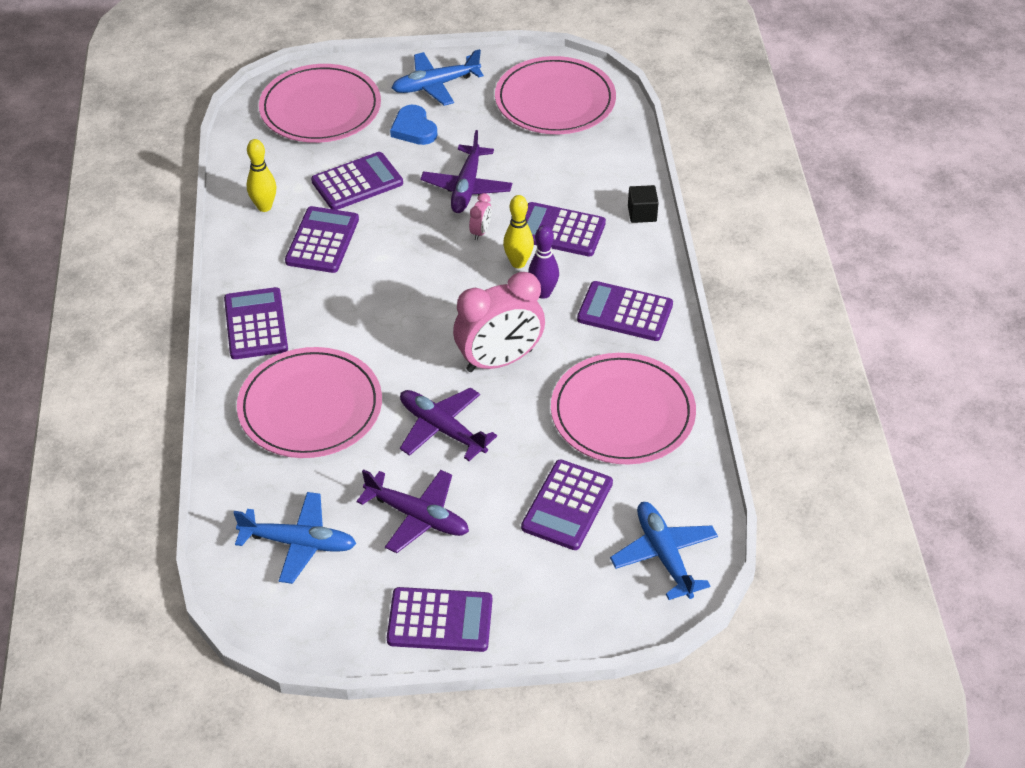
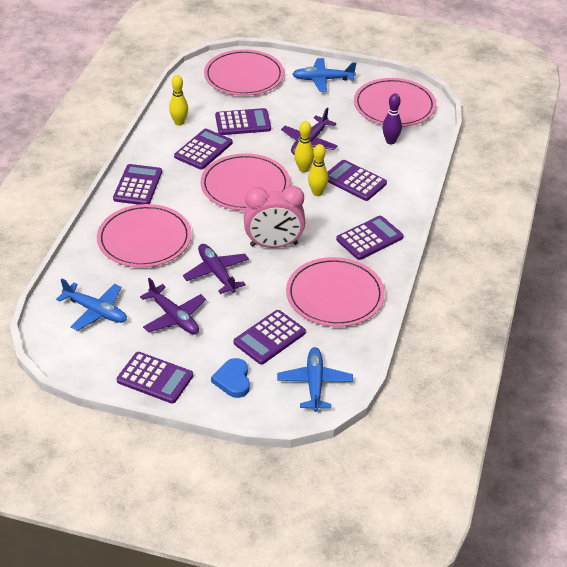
camera: 20 degrees right, 5 degrees down
blue heart [390,105,437,145] -> blue heart moved to [211,358,250,398]
pink clock [469,193,492,240] -> yellow bowling pin [294,121,314,173]
purple bowling pin [528,225,559,299] -> purple bowling pin moved to [382,93,402,144]
purple calculator [577,281,673,341] -> purple calculator turned 105 degrees clockwise [336,216,404,260]
black cube [628,185,659,223] -> none
none -> pink plate [200,153,290,211]

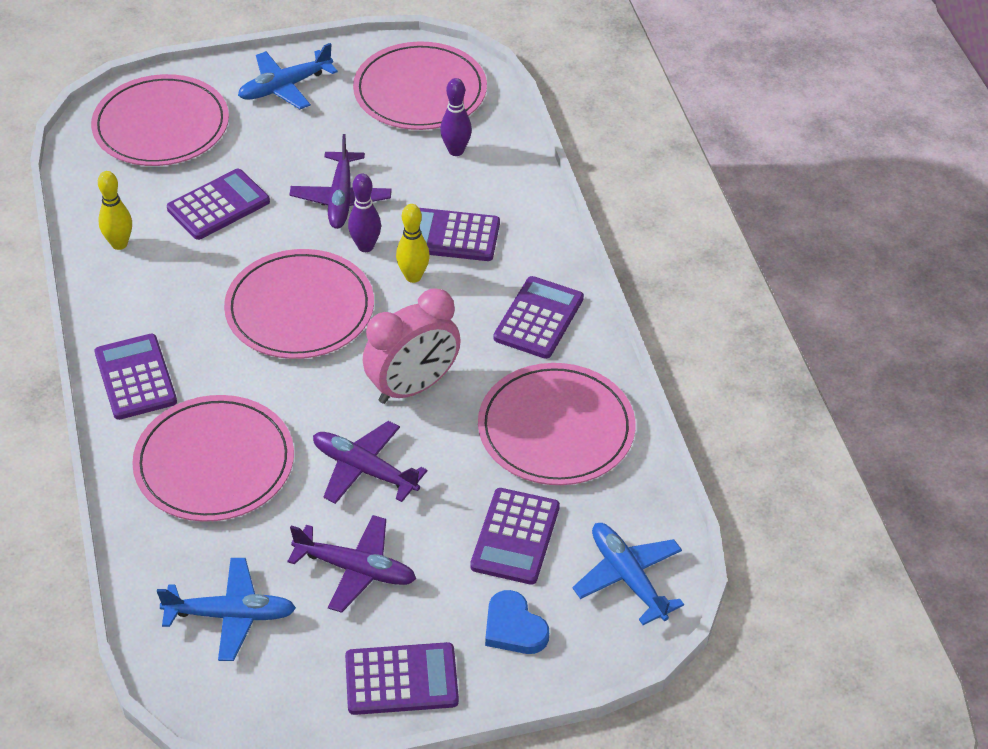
camera: 30 degrees left, 5 degrees up
purple calculator [174,129,232,170] -> none
yellow bowling pin [294,121,314,173] -> purple bowling pin [348,174,381,252]

